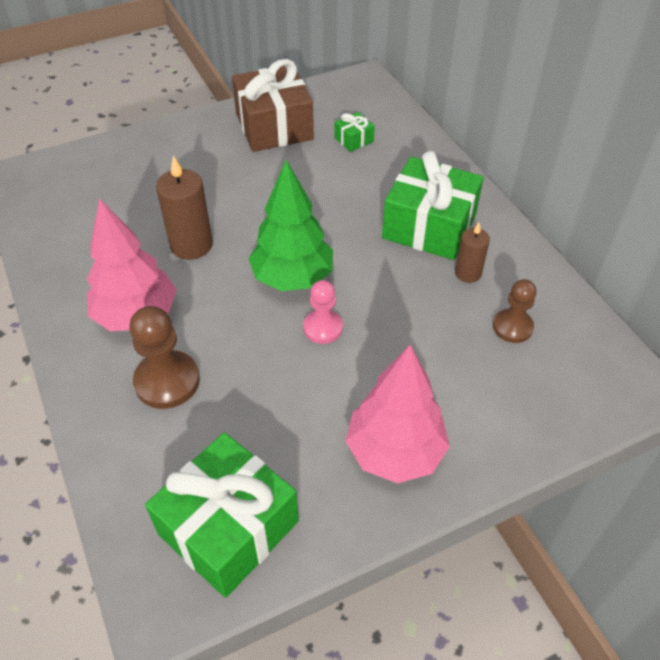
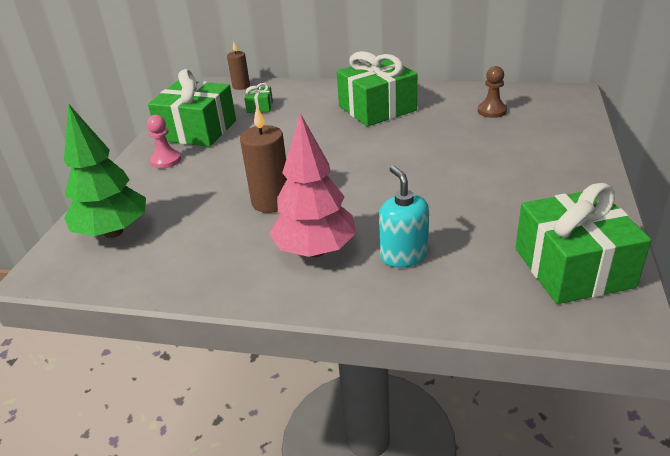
camera: 50 degrees left, 15 degrees down
brown pawn [129,306,200,409] -> turquoise soap dispenser [379,166,429,267]
brown gift [232,59,314,152] -> green gift [148,69,236,147]
green tree [249,160,333,291] -> green tree moved to [64,104,146,238]
pink pawn [303,280,343,344] -> pink pawn moved to [147,115,181,169]
pink tree [346,345,450,483] -> none
brown candle [455,223,490,283] -> brown candle moved to [227,42,250,90]

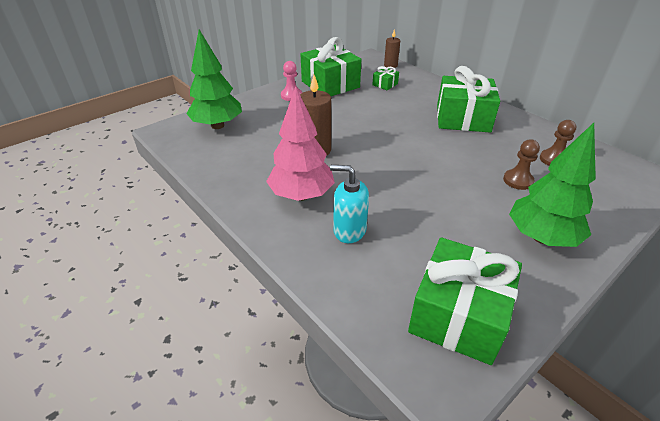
camera: 35 degrees right, 5 degrees up
turquoise soap dispenser [379,166,429,267] -> turquoise soap dispenser turned 90 degrees counterclockwise [330,165,369,243]
none -> brown pawn [503,139,540,190]
none -> green tree [509,123,596,247]

